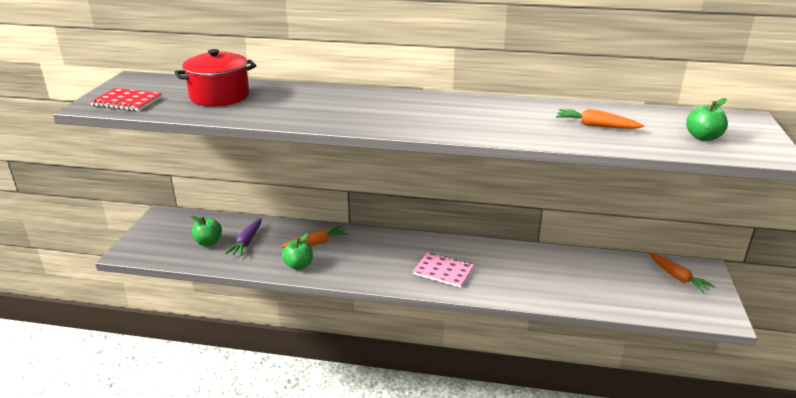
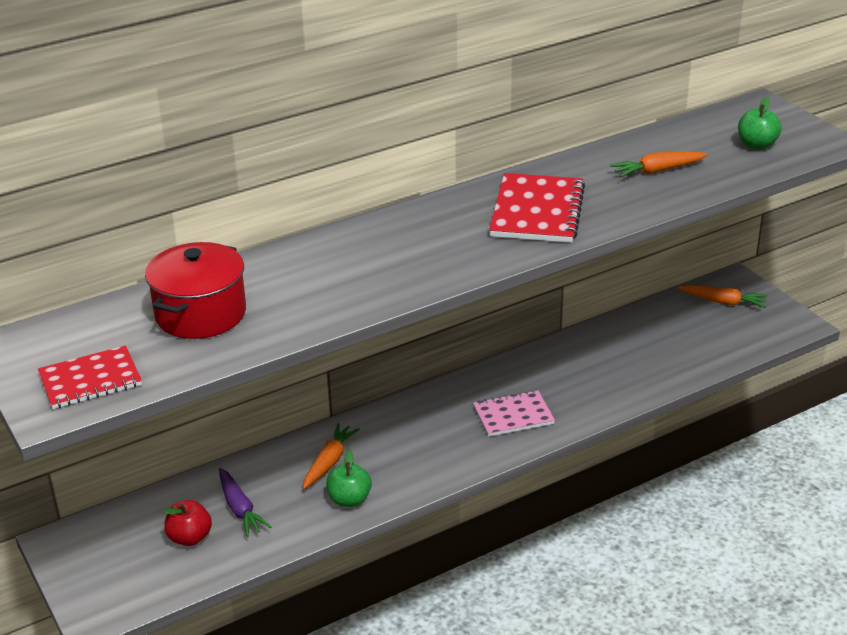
camera: 40 degrees left, 5 degrees up
green apple [190,216,222,246] -> red apple [164,500,212,546]
none -> red notebook [489,173,585,243]

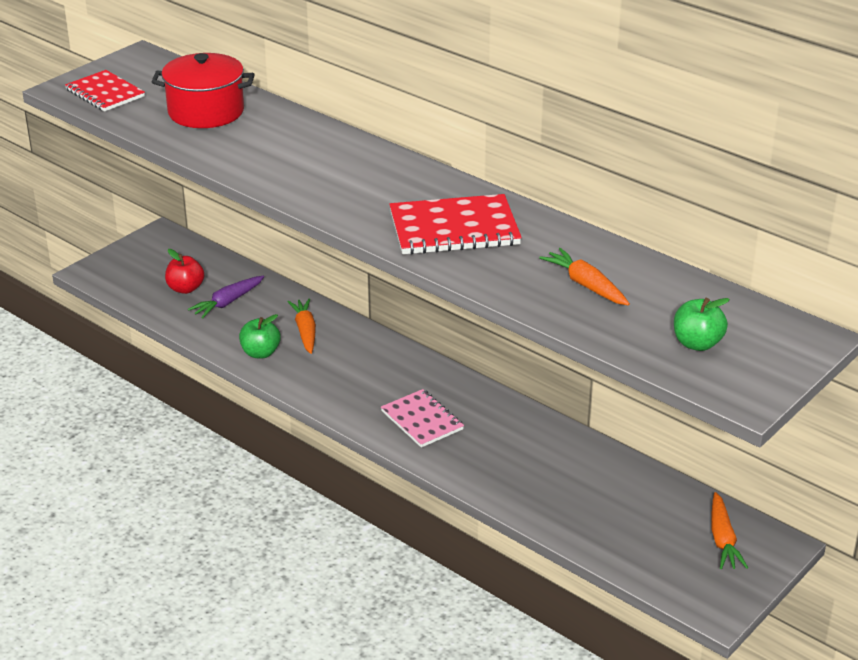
camera: 70 degrees right, 0 degrees up
orange carrot [303,423,360,489] -> orange carrot turned 105 degrees counterclockwise [288,298,316,354]

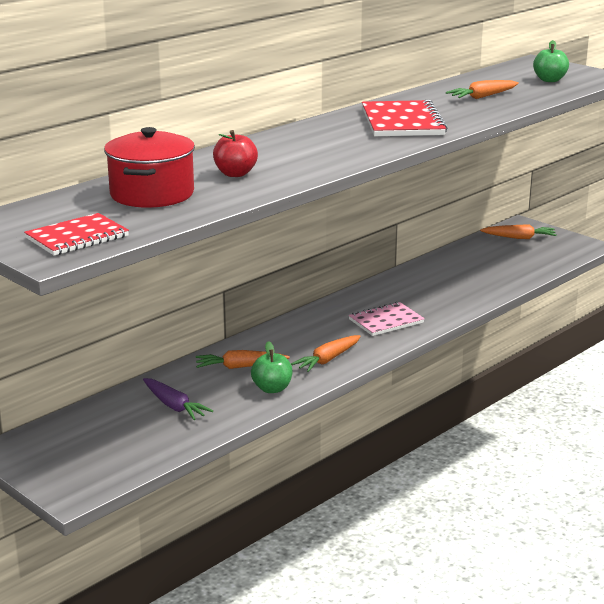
camera: 85 degrees left, 10 degrees down
red apple [165,249,204,294] -> red apple moved to [213,130,258,177]
none -> orange carrot [291,335,361,372]

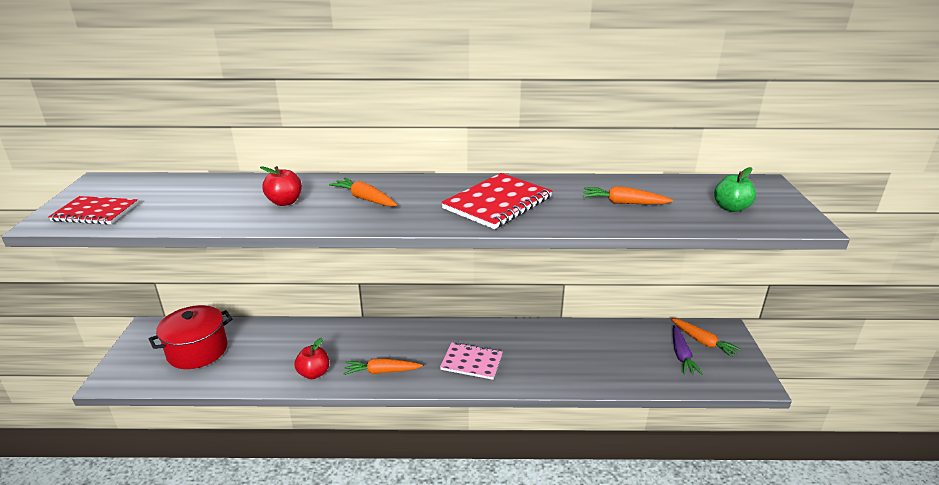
camera: 45 degrees right, 5 degrees up
red pot [104,127,195,208] -> red pot moved to [149,305,232,369]
purple carrot [143,378,213,420] -> purple carrot moved to [673,325,703,375]
orange carrot [195,350,290,369] -> orange carrot moved to [329,178,397,207]
green apple [251,341,292,393] -> red apple [294,338,329,379]

